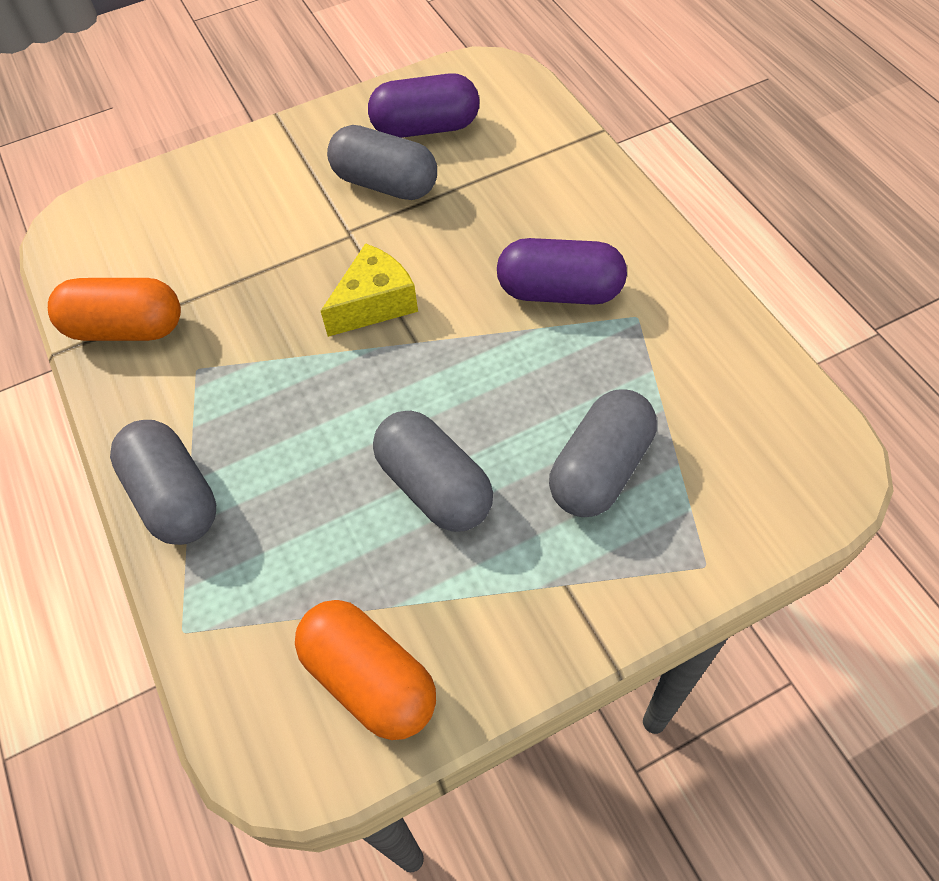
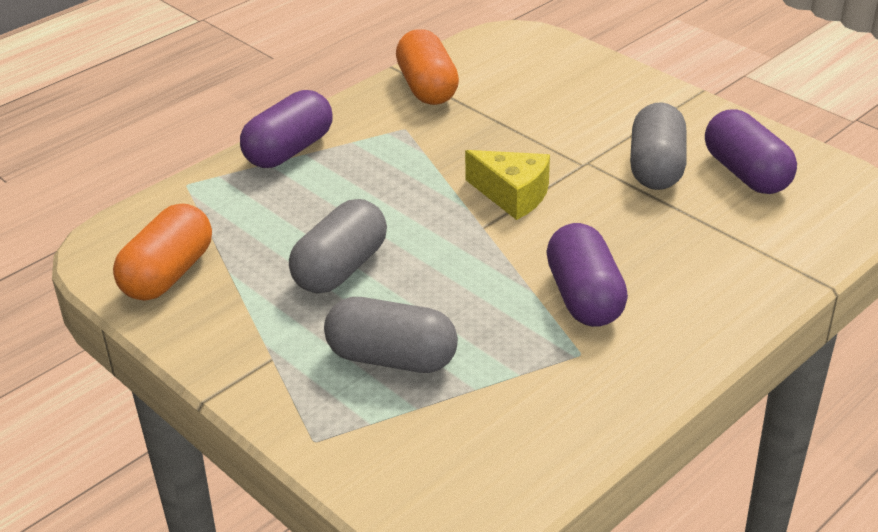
camera: 70 degrees right, 20 degrees down
grey capsule [110,420,216,545] -> purple capsule [240,90,333,168]

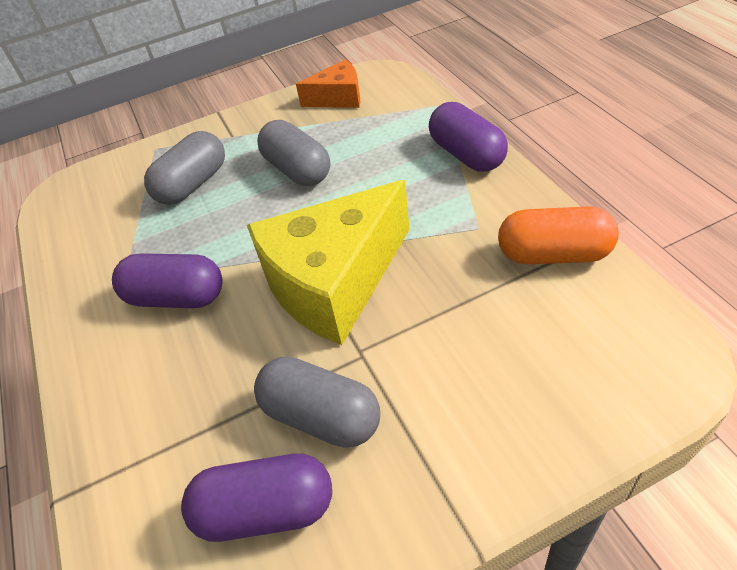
camera: 115 degrees right, 10 degrees up
orange capsule [113,203,212,301] -> orange cheese [296,59,360,108]
yellow cheese [465,150,550,220] -> yellow cheese [247,180,410,345], size x1.96

